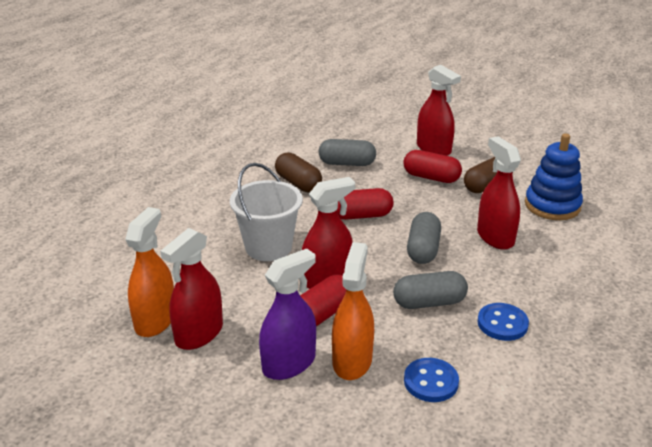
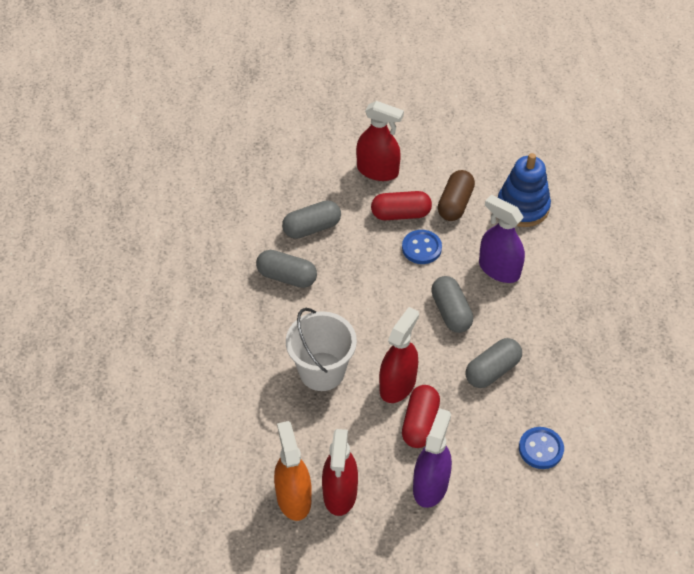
camera: 30 degrees left, 20 degrees up
brown capsule [275,152,322,192] -> grey capsule [256,250,317,288]
orange spray bottle [332,242,374,380] -> none
red capsule [337,188,394,220] -> none
red spray bottle [477,136,521,250] -> purple spray bottle [479,195,525,283]
blue button [478,303,529,341] -> blue button moved to [402,230,442,264]

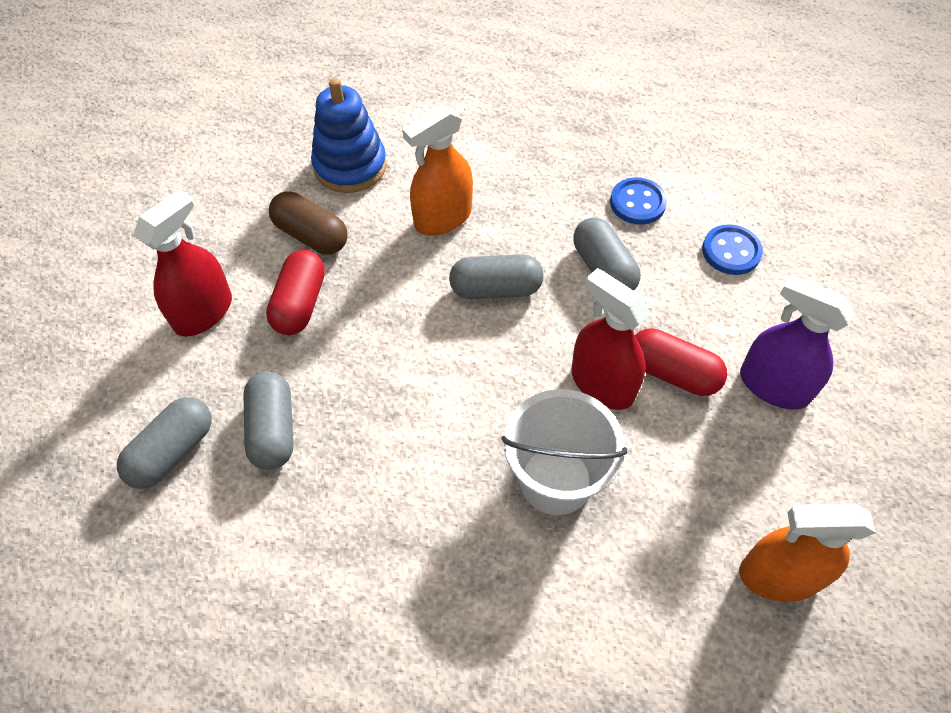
camera: 75 degrees left, 5 degrees up
grey capsule [256,250,317,288] -> grey capsule moved to [117,397,212,489]
red spray bottle [322,429,358,516] -> none
blue button [402,230,442,264] -> blue button moved to [610,177,667,225]
purple spray bottle [479,195,525,283] -> orange spray bottle [402,105,473,236]

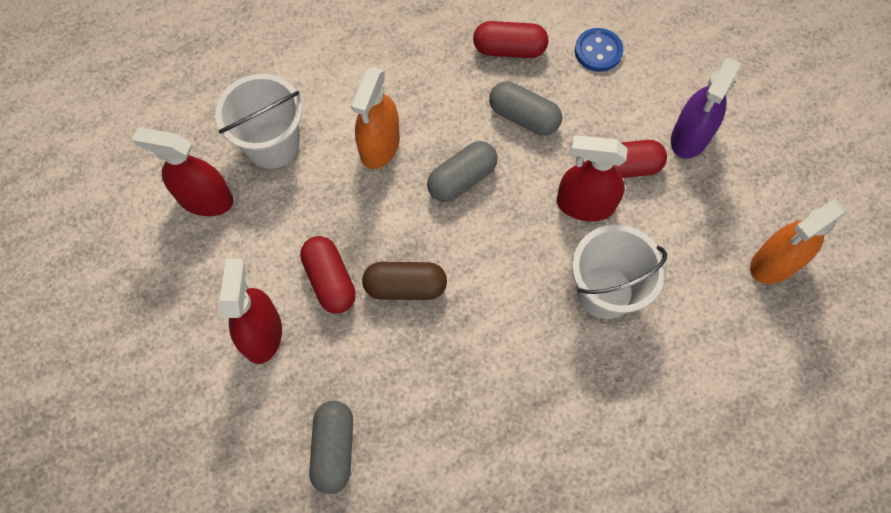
camera: 35 degrees left, 10 degrees up
grey capsule [243,371,294,470] -> none
brown capsule [269,191,348,254] -> brown capsule moved to [362,262,447,300]
blue stacking toy [311,78,387,193] -> white bucket [215,74,302,169]
blue button [610,177,667,225] -> red capsule [473,21,548,58]
purple spray bottle [740,275,854,410] -> purple spray bottle turned 60 degrees counterclockwise [671,57,741,159]
none -> red spray bottle [132,128,233,216]

